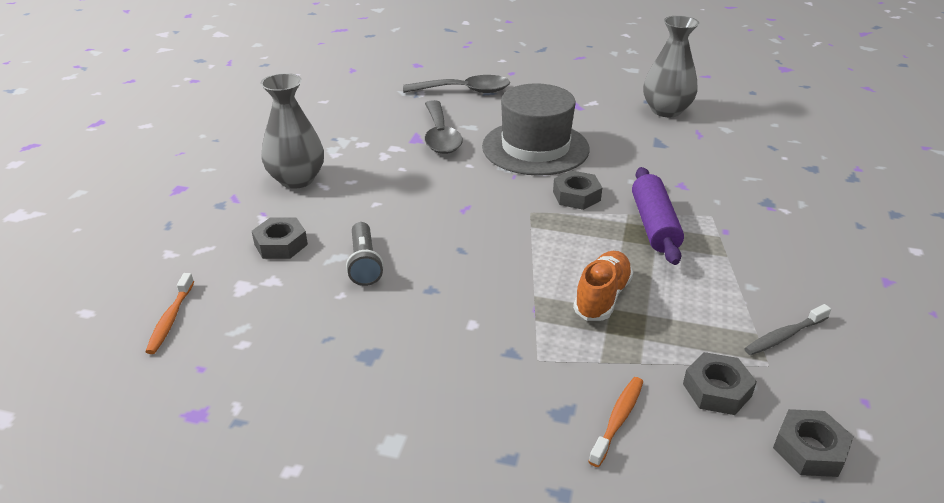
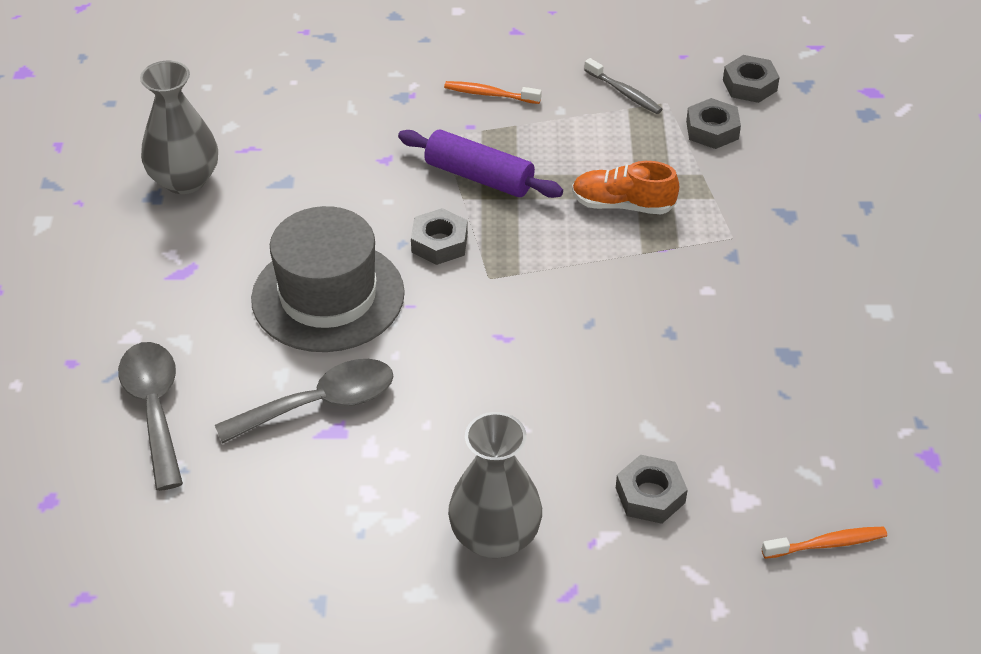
camera: 105 degrees left, 10 degrees up
grey flashlight [346,222,384,286] -> none
orange toothbrush [588,377,643,467] -> orange toothbrush moved to [444,81,542,104]
purple rolling pin [632,167,684,265] -> purple rolling pin turned 45 degrees clockwise [398,130,563,198]

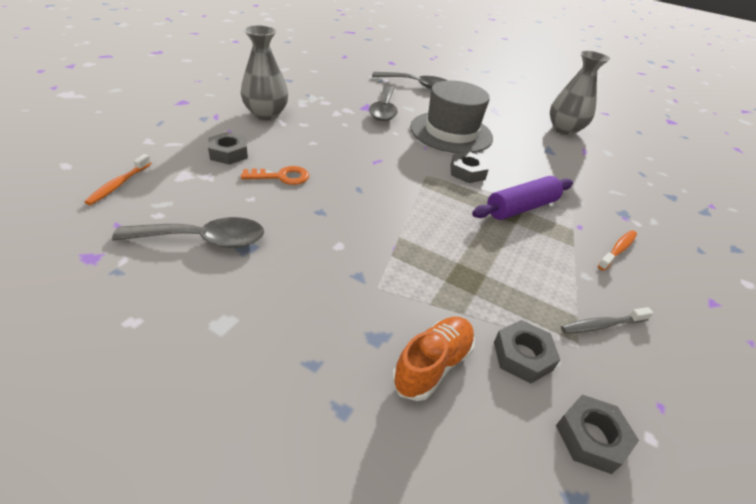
camera: 115 degrees right, 5 degrees down
orange shoe [572,161,679,214] -> orange shoe moved to [392,317,475,401]
none -> grey spoon [112,217,264,248]
none -> orange key [241,166,309,185]

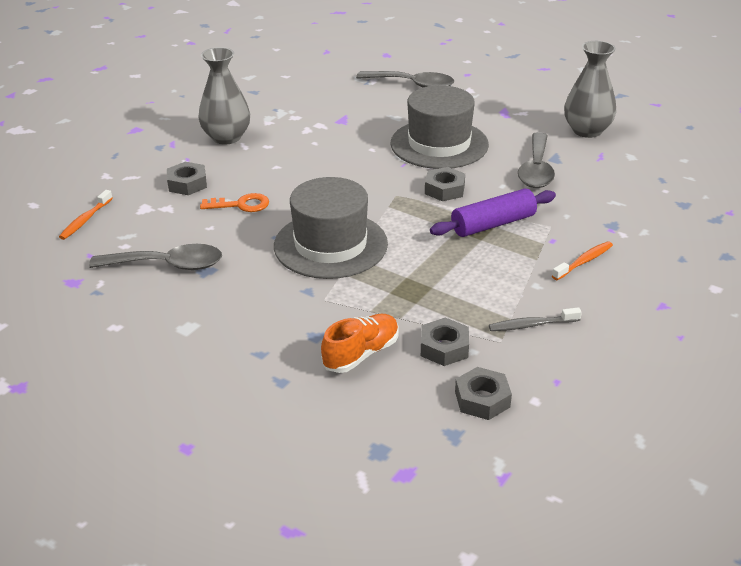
camera: 10 degrees right, 5 degrees down
grey spoon [369,85,398,121] -> grey spoon moved to [518,132,555,188]
none -> grey hat [274,177,388,279]

